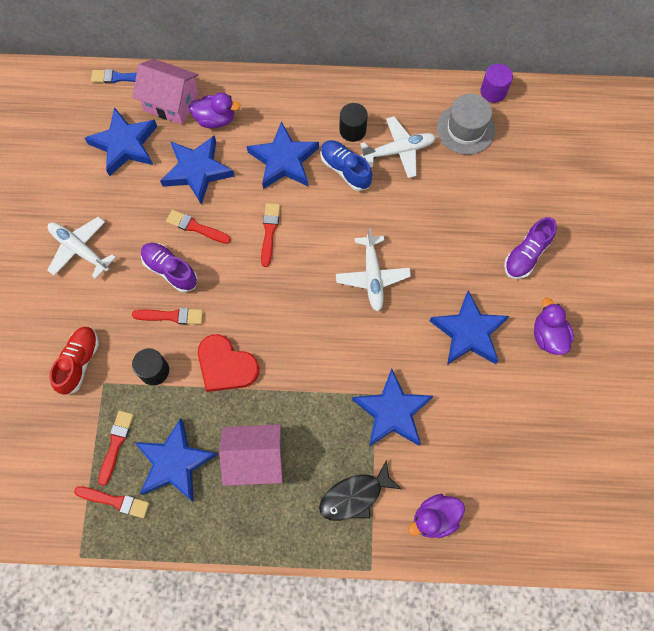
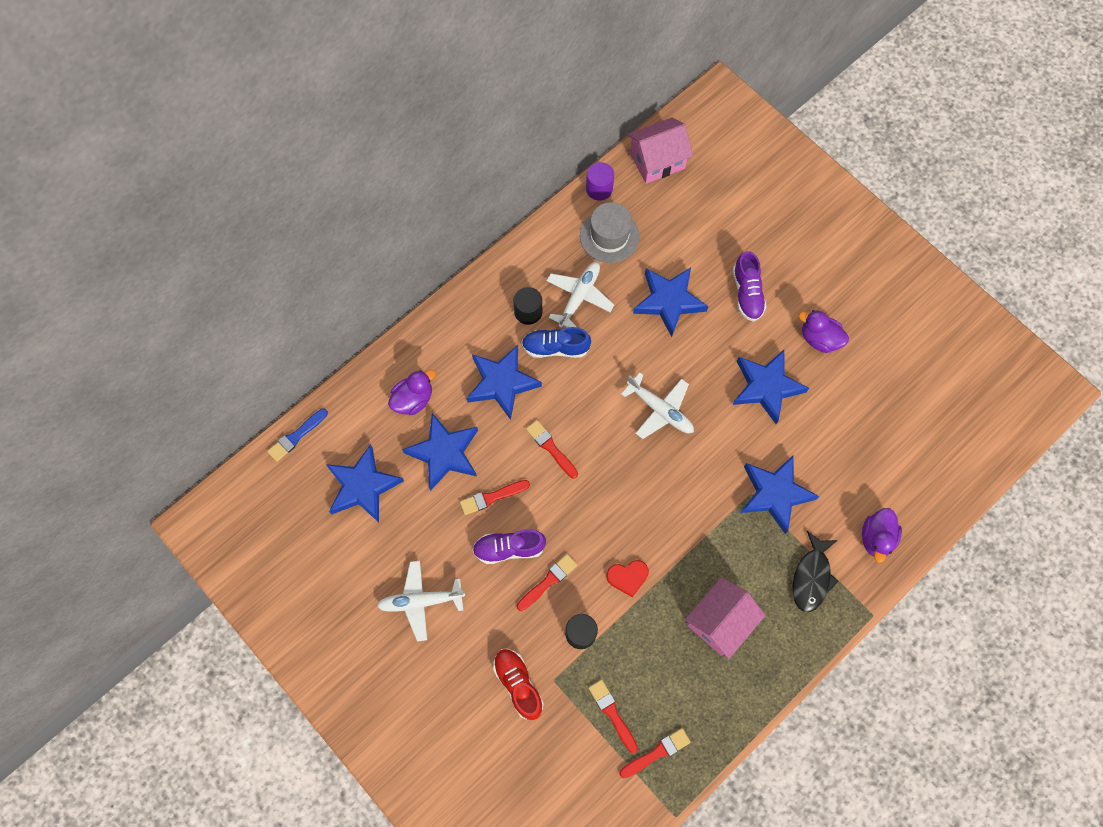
camera: 45 degrees left, 0 degrees up
pink house [133,59,199,125] -> pink house moved to [627,117,693,184]
blue star [134,418,217,502] -> blue star moved to [633,268,709,337]
red heart [198,334,259,392] -> red heart [606,560,649,597], size x0.62

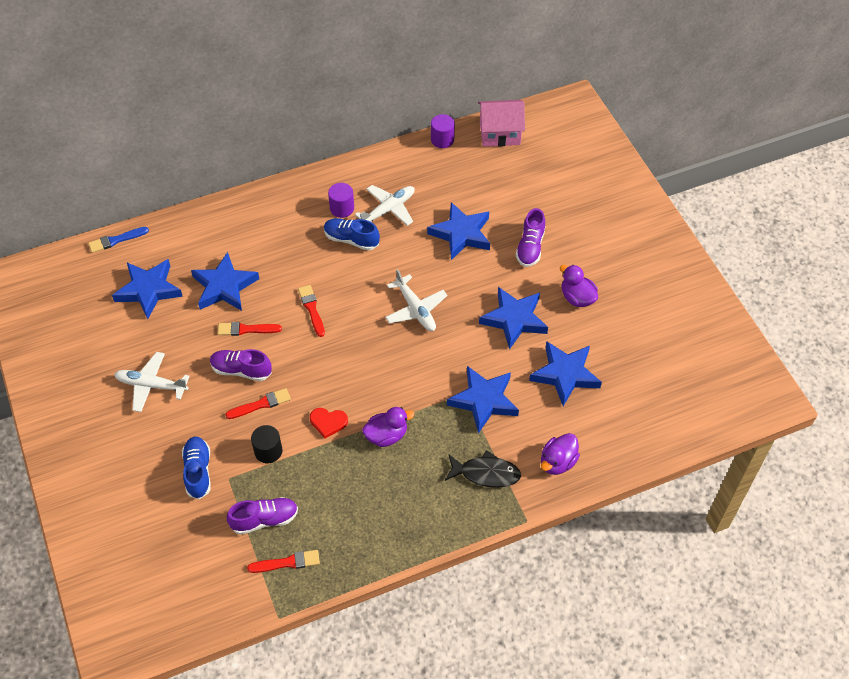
camera: 20 degrees right, 15 degrees down
purple duck [388,370,436,415] -> purple duck moved to [362,407,414,447]
blue star [467,345,542,420] -> blue star moved to [529,341,602,406]
red shoe [493,649,544,720] -> blue shoe [182,437,211,499]
black cylinder [513,287,542,325] -> purple cylinder [328,183,354,218]
grey hat [580,202,639,263] -> none
red brush [588,679,638,753] -> purple shoe [227,497,298,535]
pink house [685,577,766,659] -> none
black fish [792,531,839,612] -> black fish turned 120 degrees counterclockwise [445,450,521,488]

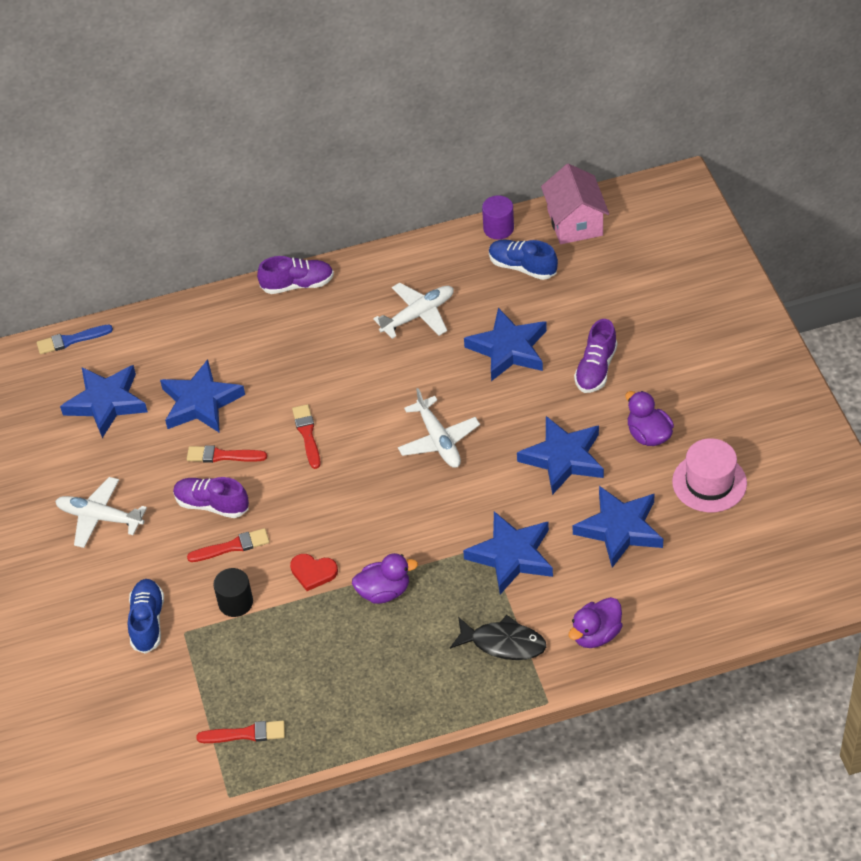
camera: 10 degrees right, 5 degrees down
purple shoe [227,497,298,535] -> purple shoe moved to [257,256,334,294]
blue shoe [324,218,380,251] -> blue shoe moved to [489,239,558,280]
purple cylinder [328,183,354,218] -> none
pink house [478,100,525,147] -> pink house turned 75 degrees clockwise [541,164,609,244]
none -> pink hat [672,438,747,512]

